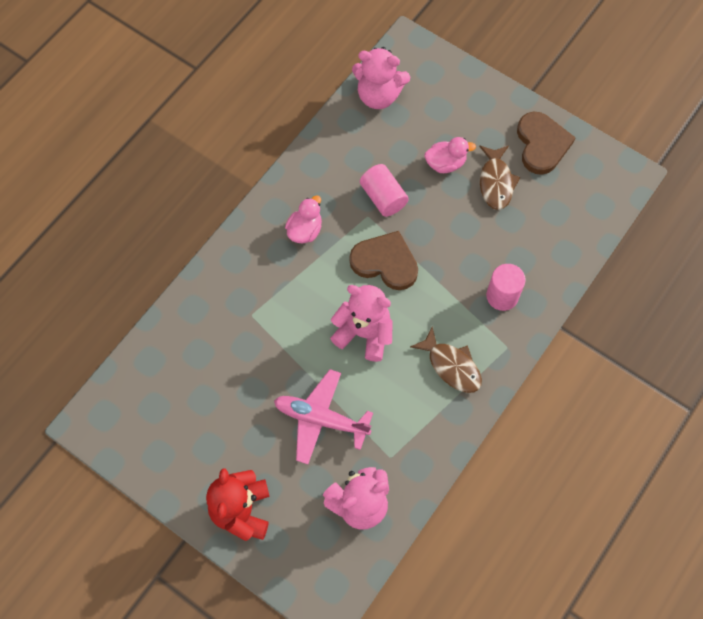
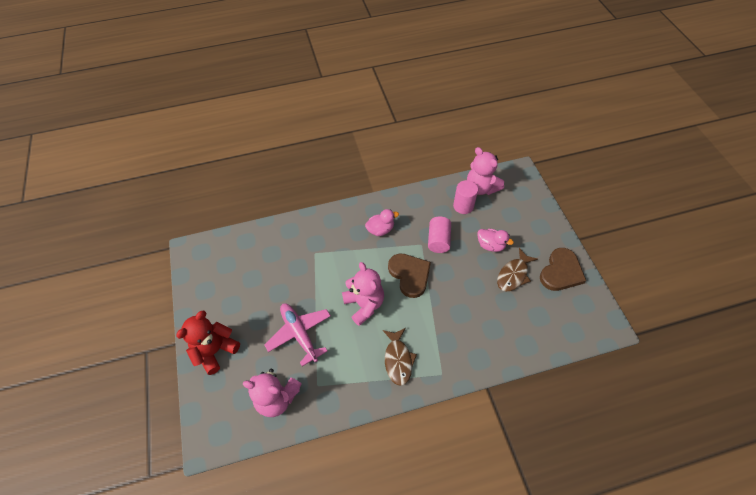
camera: 40 degrees right, 10 degrees down
pink cylinder [486,264,526,311] -> pink cylinder moved to [453,180,478,214]

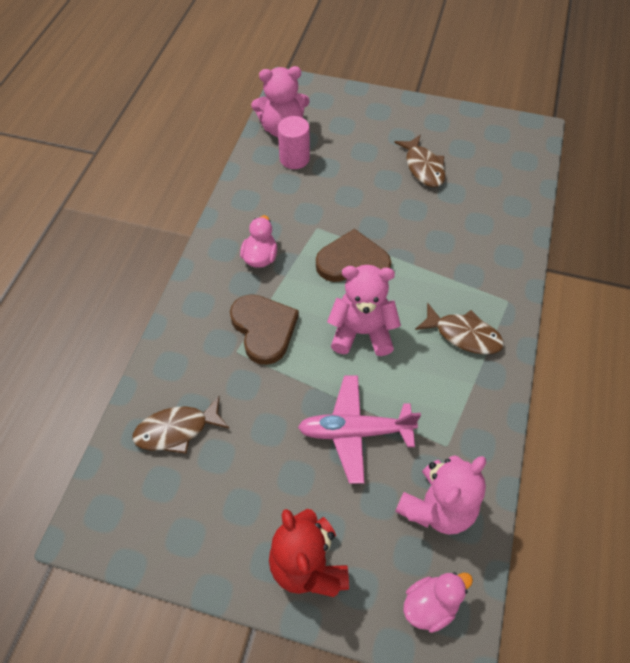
camera: 60 degrees left, 0 degrees up
pink cylinder [428,217,451,253] -> none
pink duck [477,229,514,252] -> pink duck moved to [403,572,473,633]
brown heart [540,248,586,291] -> brown heart moved to [230,294,299,365]
none -> brown fish [132,396,230,454]

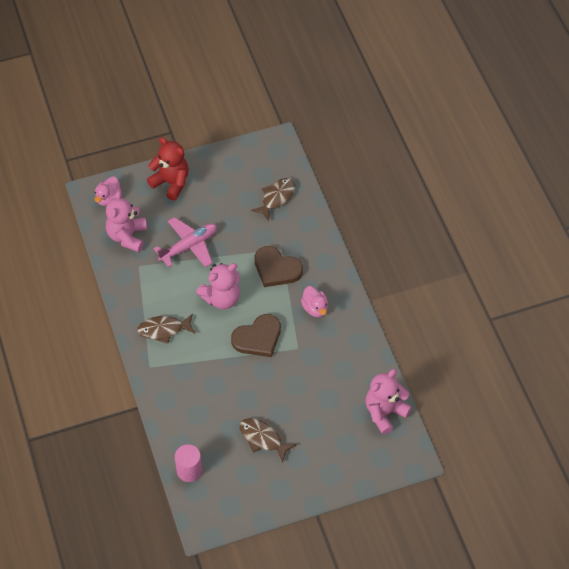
camera: 145 degrees right, 0 degrees up
pink cylinder [278,116,310,169] -> pink cylinder moved to [175,444,202,482]

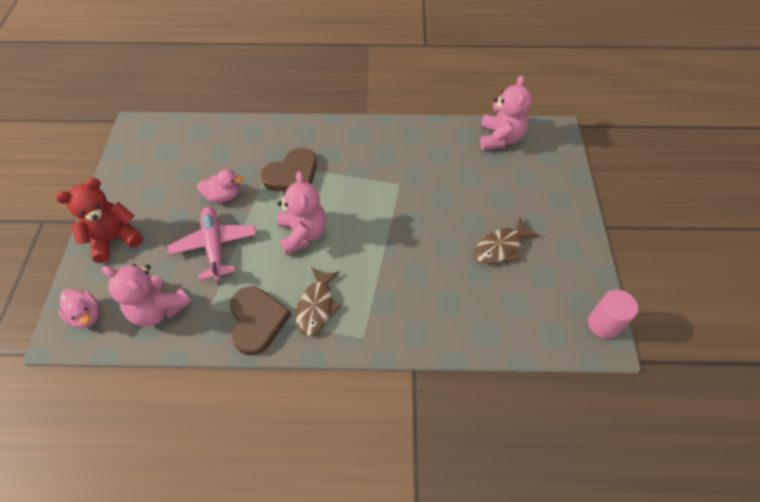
camera: 70 degrees left, 0 degrees up
pink cylinder [175,444,202,482] -> pink cylinder moved to [588,290,638,339]
brown heart [231,314,281,357] -> brown heart moved to [230,287,291,355]
brown fish [251,178,295,221] -> none
pink duck [301,286,328,317] -> pink duck moved to [197,169,244,203]
pink teddy bear [366,369,412,435] -> pink teddy bear turned 150 degrees counterclockwise [480,75,532,150]

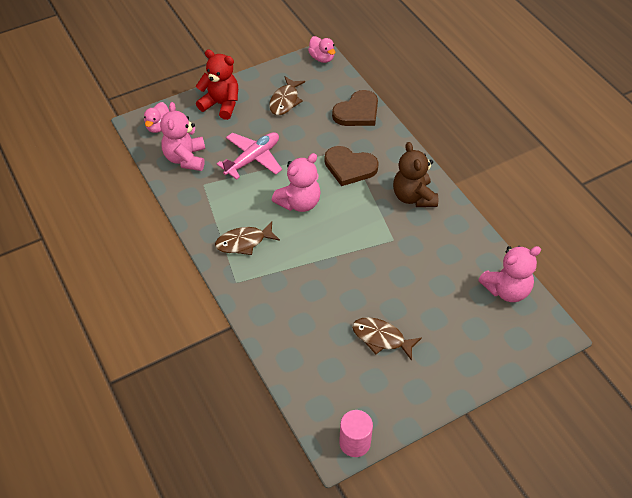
camera: 60 degrees right, 5 degrees down
pink duck [197,169,244,203] -> pink duck moved to [308,36,335,63]
brown heart [230,287,291,355] -> brown heart moved to [332,90,378,126]
none -> brown fish [269,76,305,115]
none -> brown teddy bear [393,142,438,207]

